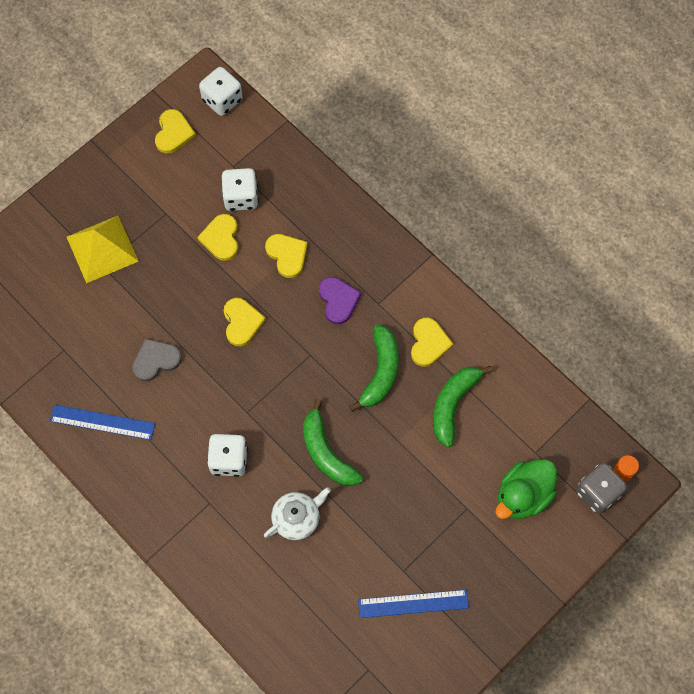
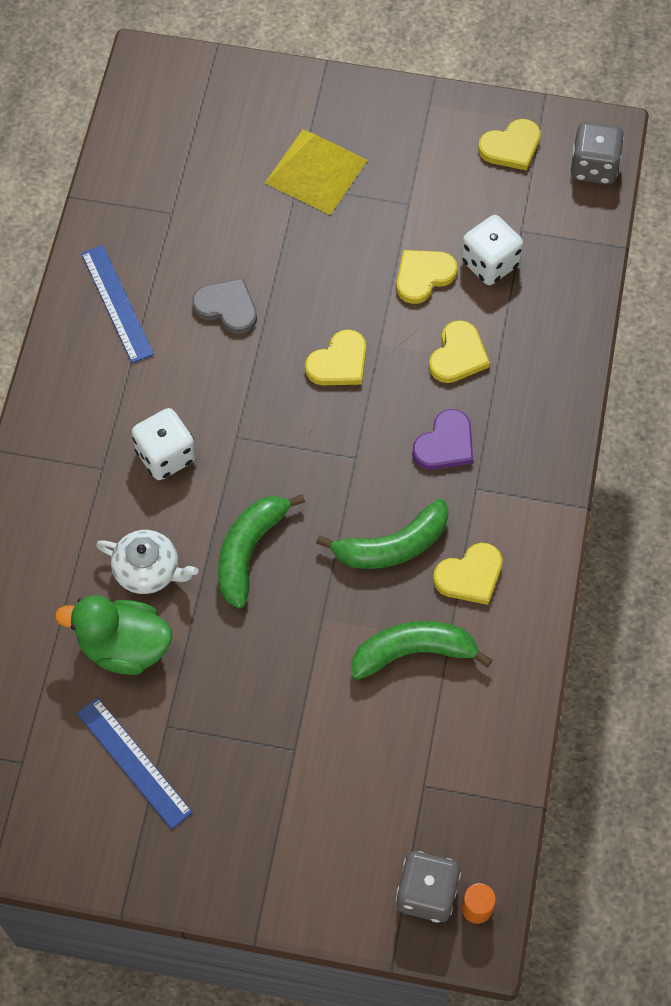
camera: 55 degrees right, 5 degrees down
white dice [199,67,243,116] -> grey dice [571,122,624,184]
green duck [496,459,557,519] -> green duck moved to [55,595,172,675]

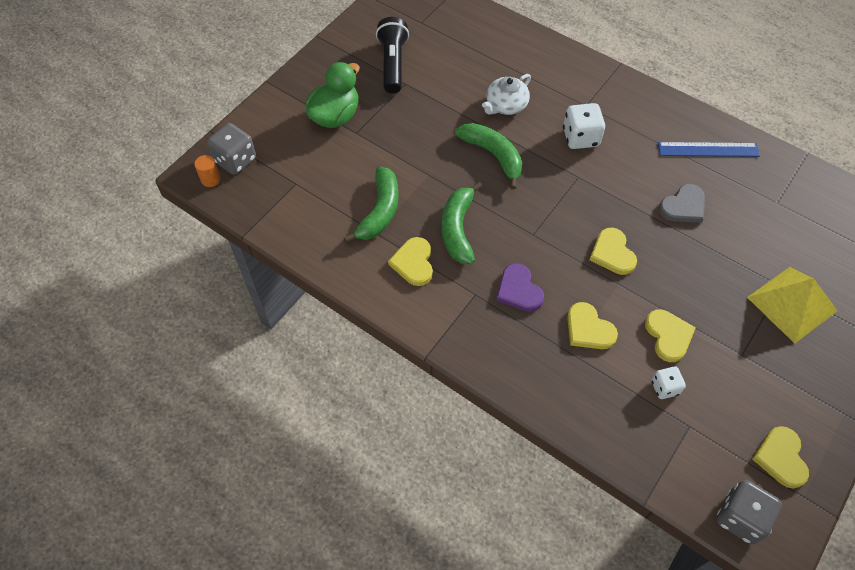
camera: 115 degrees right, 5 degrees down
green duck [55,595,172,675] -> green duck moved to [306,62,360,128]
blue ruler [77,697,193,829] -> black flashlight [376,17,409,94]
white dice [461,215,523,285] -> white dice [652,366,686,399], size x0.60

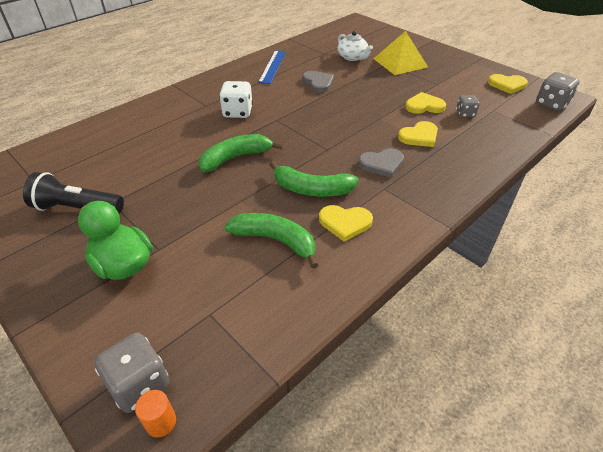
camera: 80 degrees left, 15 degrees down
white teapot [482,74,531,115] -> white teapot moved to [338,31,373,61]
purple heart [496,263,544,312] -> grey heart [358,148,404,178]
yellow heart [590,228,637,275] -> none
white dice [652,366,686,399] -> grey dice [456,95,480,118]

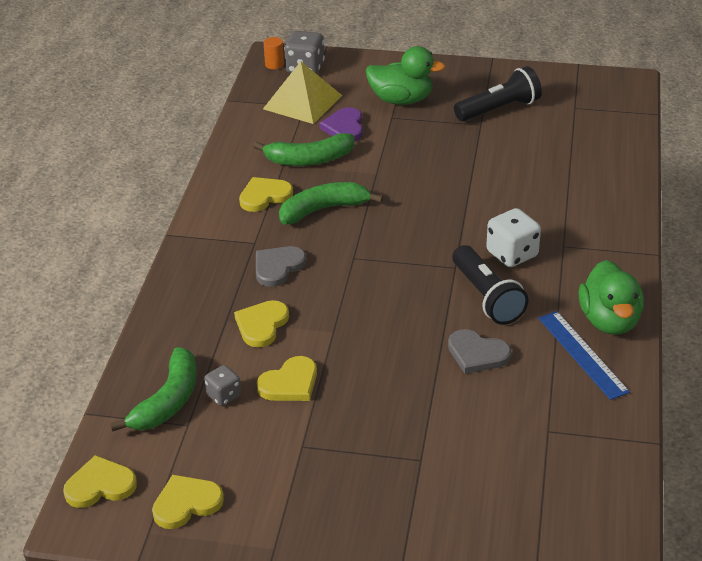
camera: 145 degrees right, 5 degrees down
green banana [199,134,283,172] -> green banana moved to [110,347,197,432]
white teapot [338,31,373,61] -> none
yellow pyramid [374,31,428,75] -> yellow pyramid moved to [263,61,343,124]
grey dice [536,72,579,111] -> yellow heart [63,455,137,508]
none -> purple heart [319,107,363,142]
none -> black flashlight [453,245,529,325]
none -> green duck [579,260,644,335]

